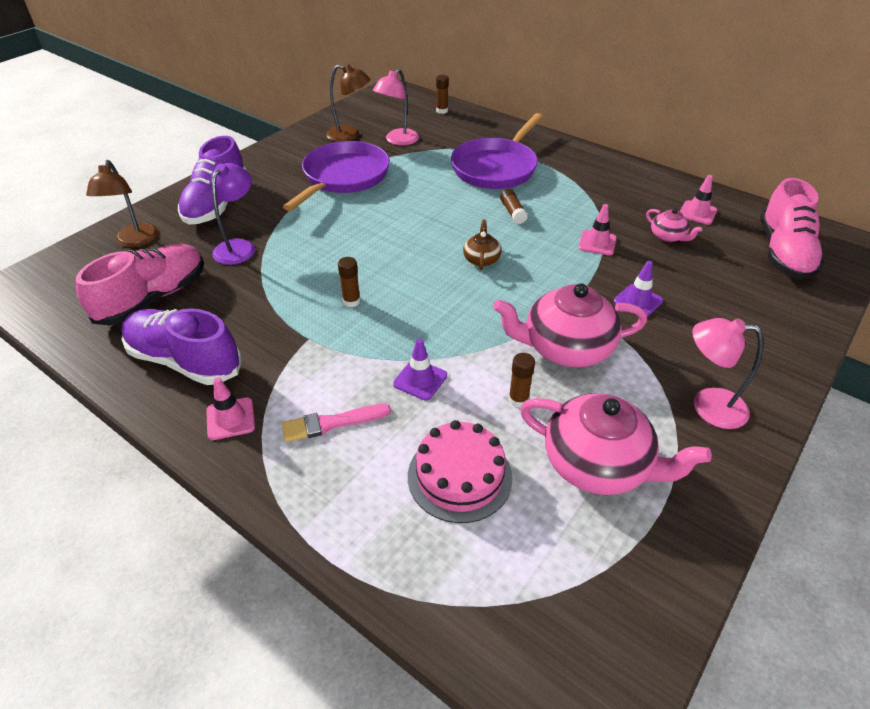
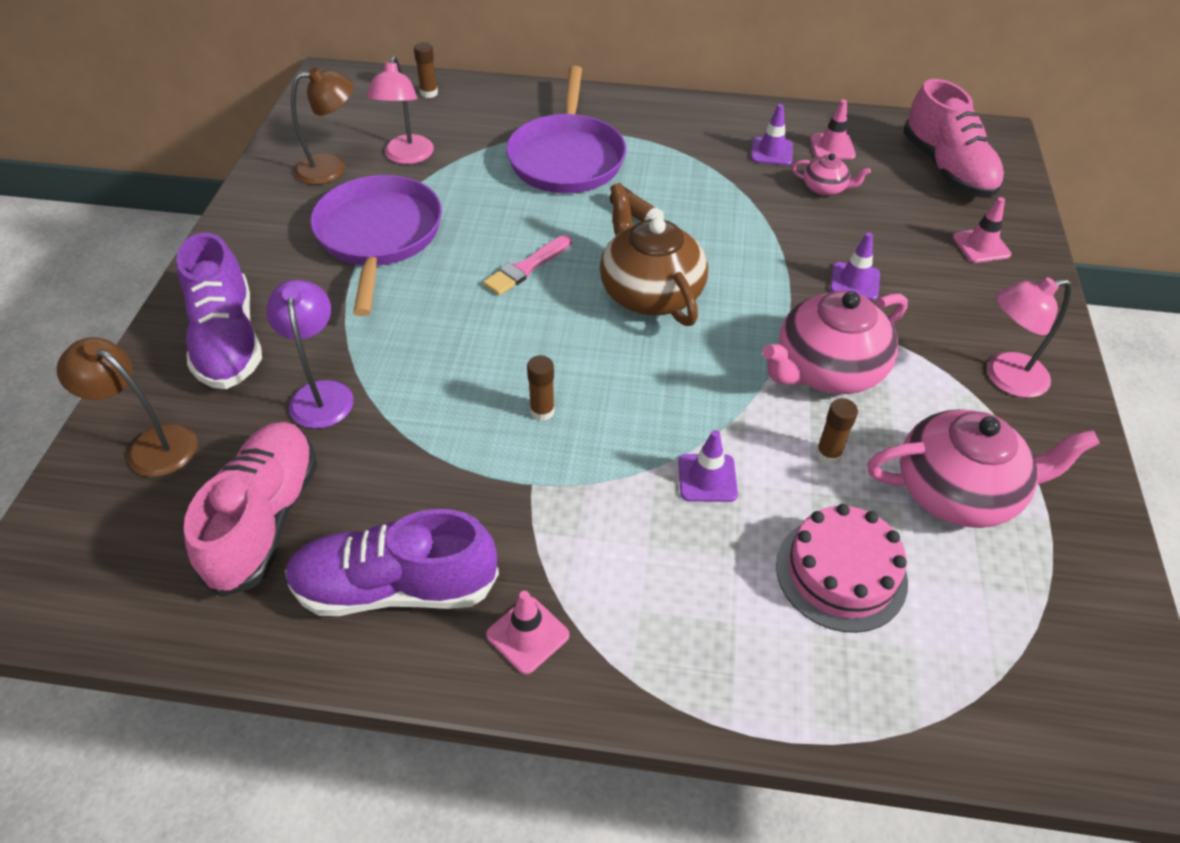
camera: 30 degrees left, 5 degrees up
brown lamp [86,160,158,247] -> brown lamp turned 150 degrees clockwise [57,337,198,477]
pink brush [282,404,391,442] -> pink brush moved to [483,235,572,295]
brown teapot [463,220,502,270] -> brown teapot [600,183,708,326], size x2.08
pink traffic cone [578,204,617,256] -> pink traffic cone moved to [953,197,1011,263]
none -> purple traffic cone [751,104,793,165]

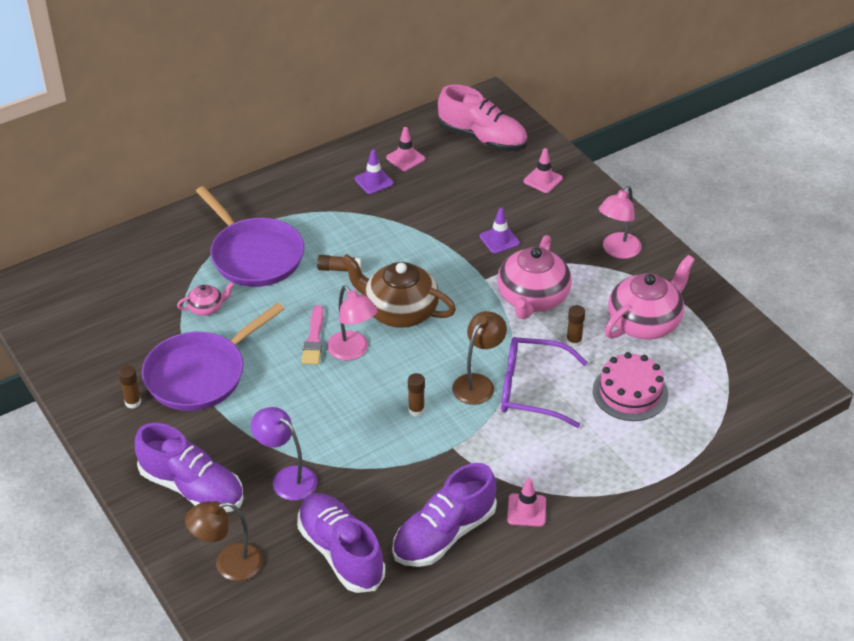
camera: 40 degrees left, 5 degrees down
pink shoe [184,422,317,597] -> purple shoe [297,493,385,593]
brown lamp [291,67,354,185] -> brown lamp moved to [452,311,507,405]
purple pan [310,175,442,316] -> purple pan turned 90 degrees counterclockwise [142,303,284,411]
pink lamp [367,56,434,164] -> pink lamp moved to [327,286,378,360]
brown glue stick [414,42,438,98] -> brown glue stick moved to [118,365,141,408]
purple traffic cone [678,430,738,502] -> purple glasses [501,337,588,428]
pink teapot [792,153,871,196] -> pink teapot moved to [177,282,234,316]

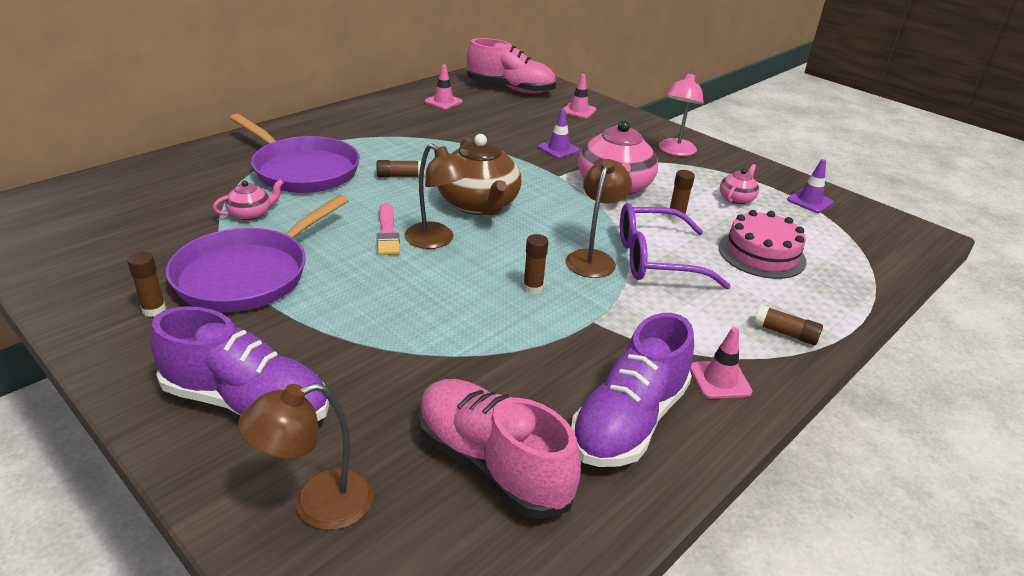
camera: 15 degrees left, 10 degrees down
purple lamp [251,407,317,501] -> none
purple shoe [297,493,385,593] -> pink shoe [418,379,581,519]
pink lamp [327,286,378,360] -> brown lamp [404,143,473,249]
brown teapot [341,254,456,328] -> brown teapot turned 120 degrees counterclockwise [438,134,521,215]
purple traffic cone [355,150,393,194] -> purple traffic cone moved to [787,159,833,213]
pink teapot [605,255,695,339] -> pink teapot [720,164,759,205], size x0.48
none -> brown glue stick [754,305,823,345]

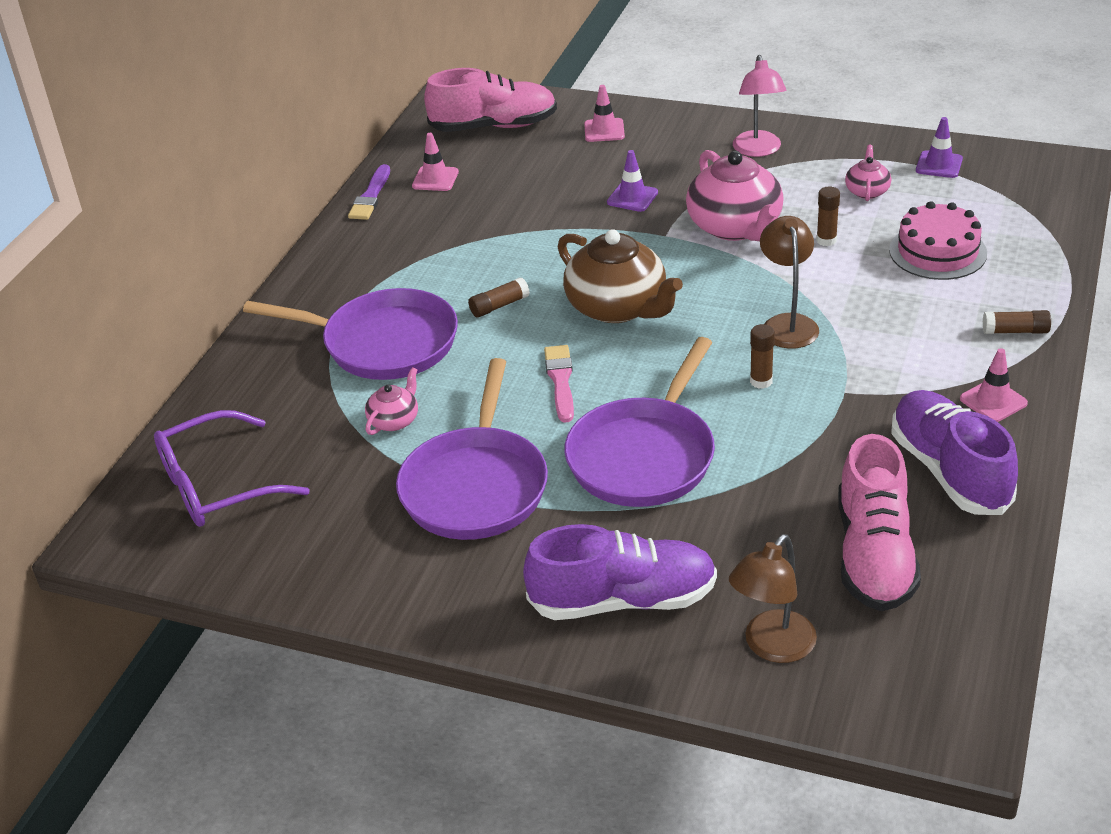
camera: 20 degrees left, 5 degrees up
brown glue stick [127,252,166,317] -> none
pink brush [376,203,400,255] -> pink brush turned 150 degrees counterclockwise [544,345,574,423]
brown lamp [404,143,473,249] -> none
pink shoe [418,379,581,519] -> pink shoe turned 105 degrees counterclockwise [838,434,921,611]
purple shoe [571,313,694,467] -> purple shoe turned 150 degrees clockwise [891,390,1018,515]
purple glasses [620,203,731,289] -> purple glasses moved to [154,410,310,527]
none -> purple brush [348,164,390,220]
none -> purple pan [564,337,715,507]

